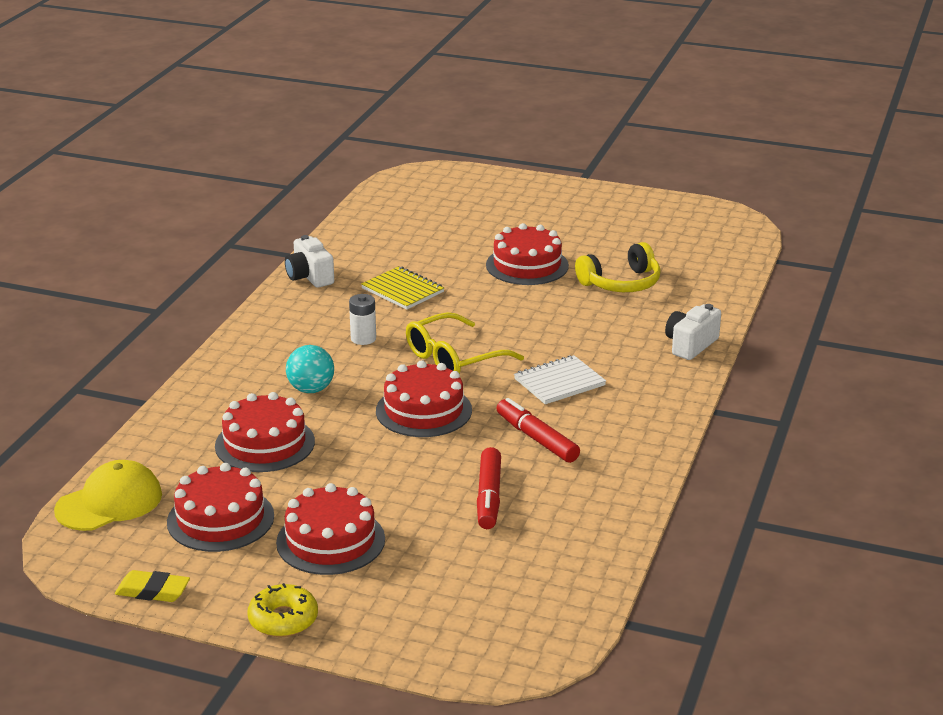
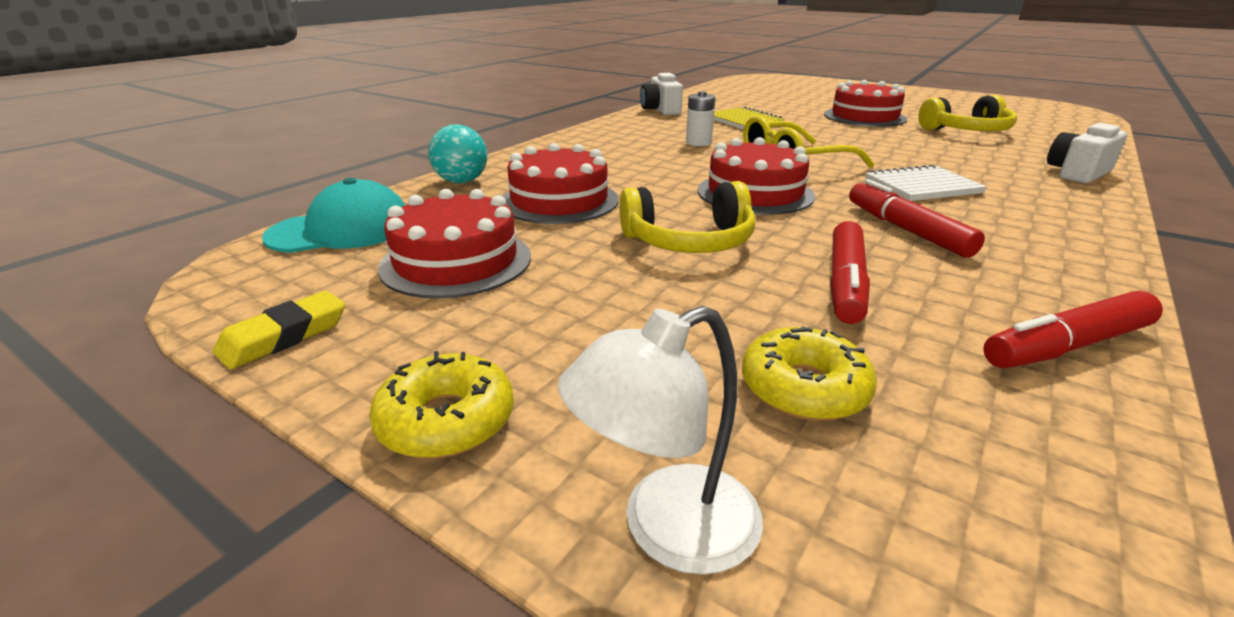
camera: 15 degrees right, 0 degrees up
yellow cap [54,460,162,531] -> turquoise cap [262,178,405,253]
yellow eraser [115,570,190,602] -> yellow eraser turned 75 degrees counterclockwise [213,291,345,369]
red cake [276,483,385,575] -> none
turquoise ball [286,345,334,393] -> turquoise ball moved to [428,124,487,183]
none -> white lamp [558,306,763,575]
none -> yellow headphones [619,181,755,253]
none -> yellow donut [742,327,877,421]
none -> red marker [983,291,1163,368]

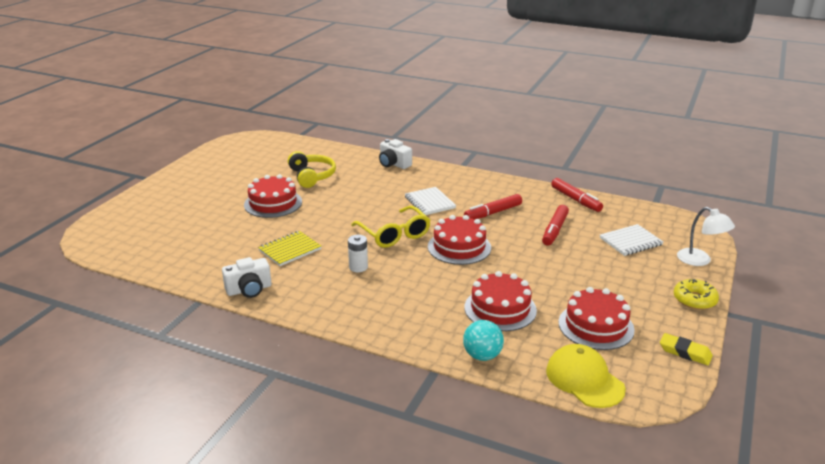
camera: 100 degrees left, 0 degrees up
turquoise cap [262,178,405,253] -> yellow cap [546,344,626,408]
yellow headphones [619,181,755,253] -> none
yellow donut [742,327,877,421] -> white notebook [600,224,663,256]
red marker [830,221,870,324] -> red marker turned 105 degrees clockwise [542,205,569,246]

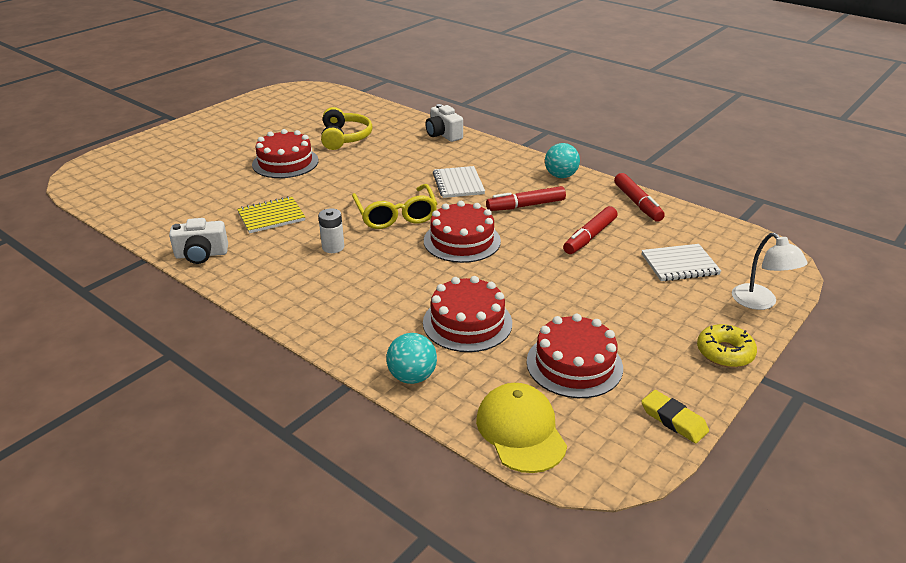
camera: 15 degrees right, 5 degrees up
none -> turquoise ball [545,143,580,178]

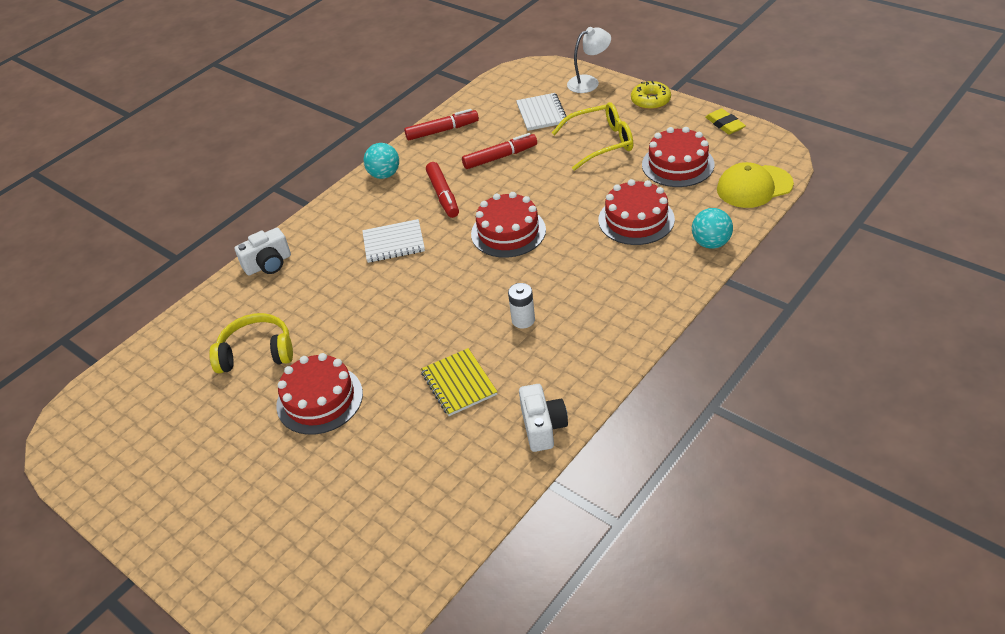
camera: 85 degrees left, 10 degrees up
yellow glasses [352,184,437,229] -> yellow glasses moved to [552,102,633,171]
red marker [563,206,617,254] -> red marker turned 60 degrees counterclockwise [462,133,537,169]
yellow eraser [641,390,709,443] -> yellow eraser turned 75 degrees counterclockwise [705,108,746,134]

